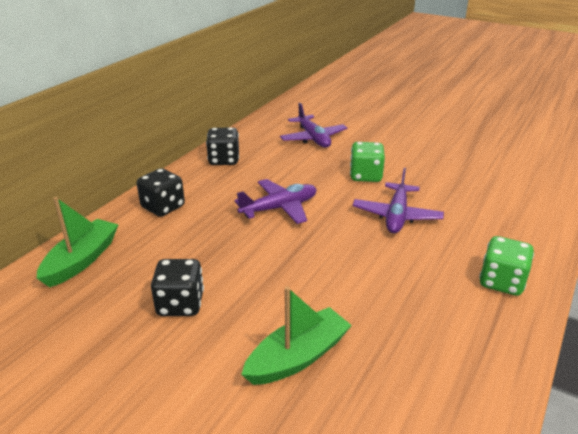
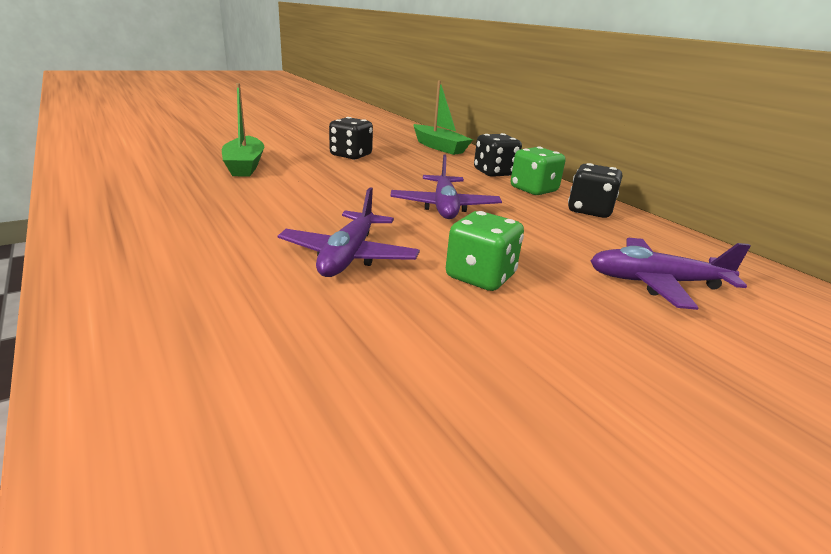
camera: 115 degrees right, 5 degrees down
purple plane [353,168,444,233] -> purple plane turned 120 degrees counterclockwise [278,187,420,277]
green dice [479,236,534,296] -> green dice moved to [511,147,565,195]

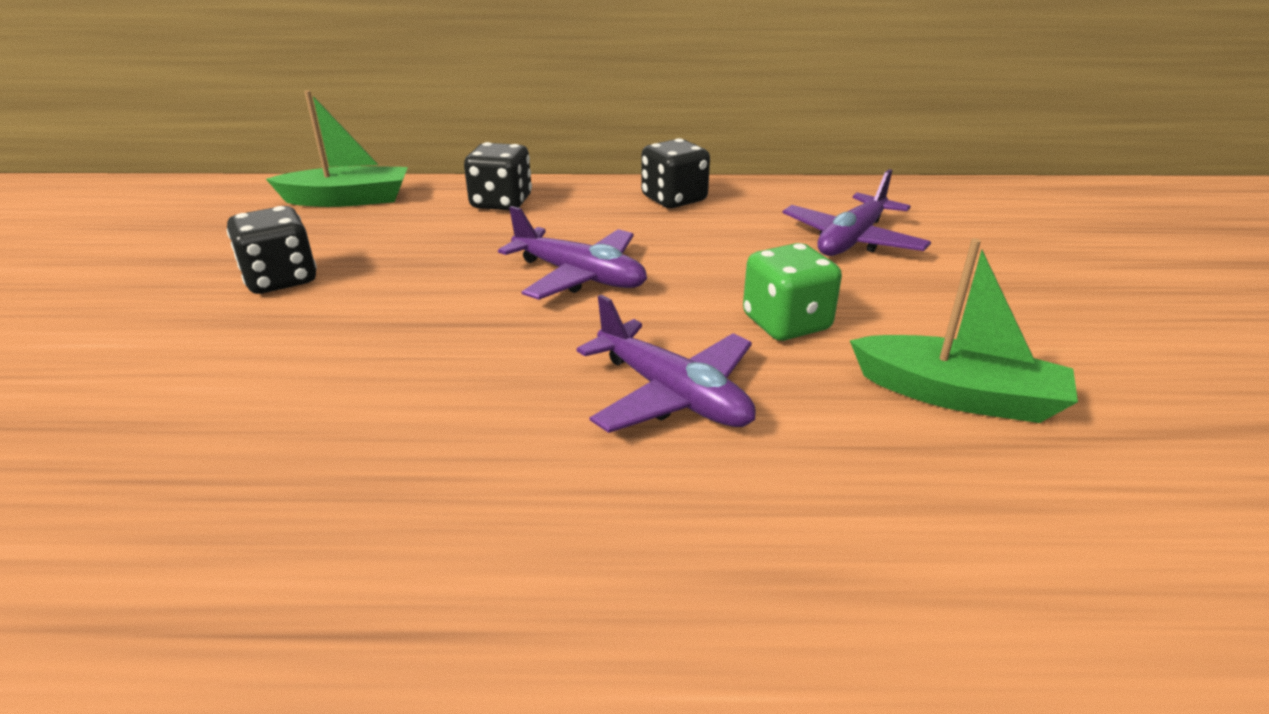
camera: 55 degrees left, 5 degrees up
green boat [222,83,264,176] -> green boat moved to [850,238,1078,423]
green dice [511,147,565,195] -> none

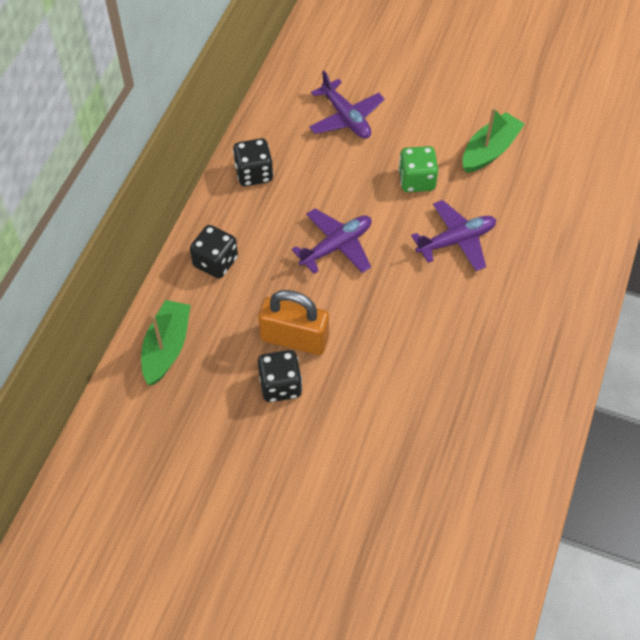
camera: 70 degrees left, 25 degrees up
none -> orange padlock [258,290,329,355]

